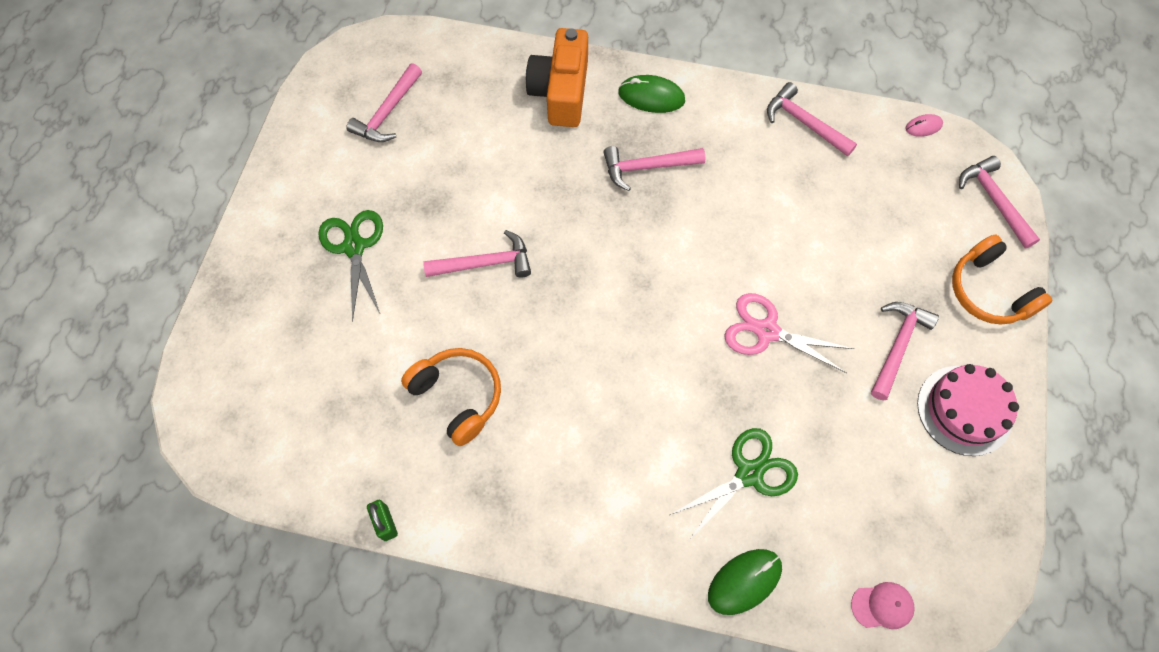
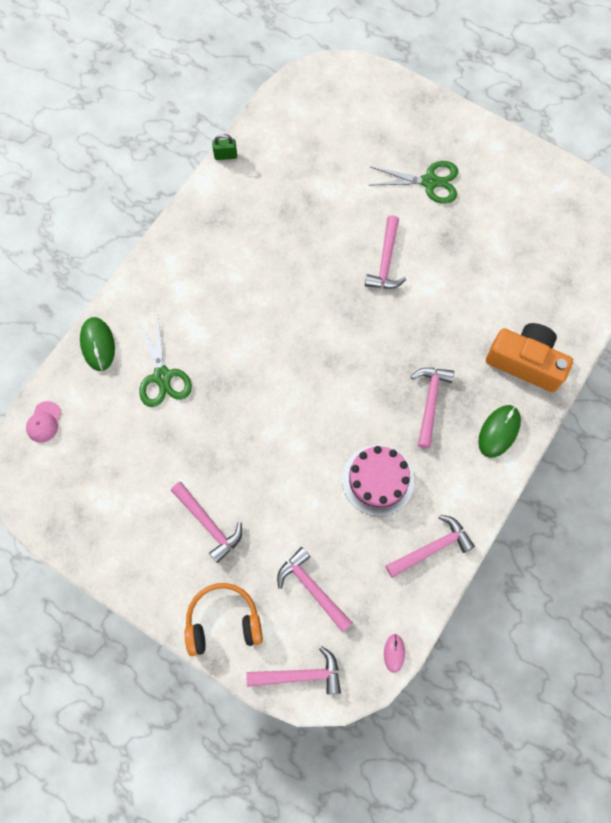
camera: 110 degrees right, 5 degrees up
pink hammer [346,63,422,142] -> pink hammer moved to [277,547,353,632]
orange headphones [401,348,501,446] -> none
pink scissors [724,293,854,374] -> none
pink cake [917,364,1019,456] -> pink cake moved to [342,445,414,516]

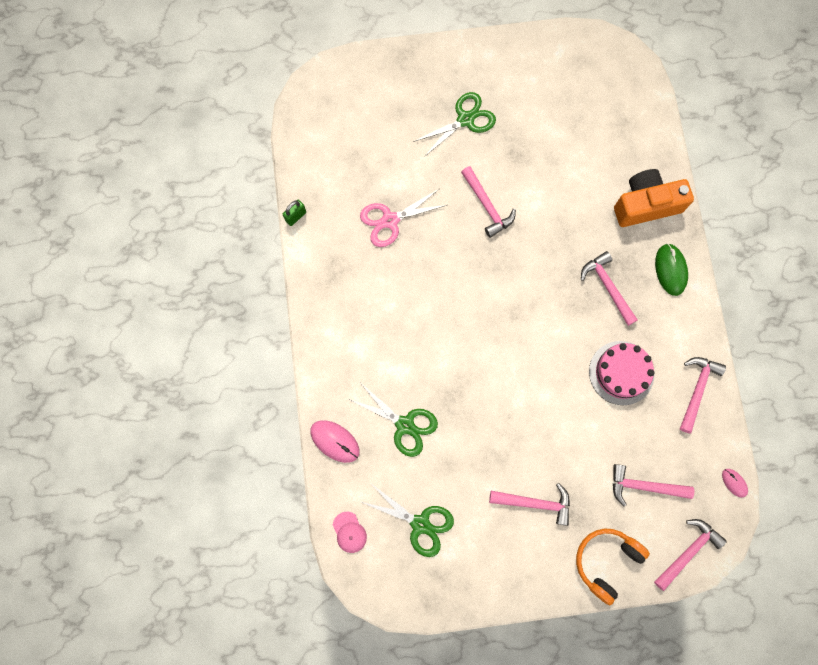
camera: 40 degrees left, 5 degrees up
green mouse [80,317,115,371] -> pink mouse [310,420,359,463]
none -> pink scissors [360,189,447,247]
none -> green scissors [362,485,454,557]

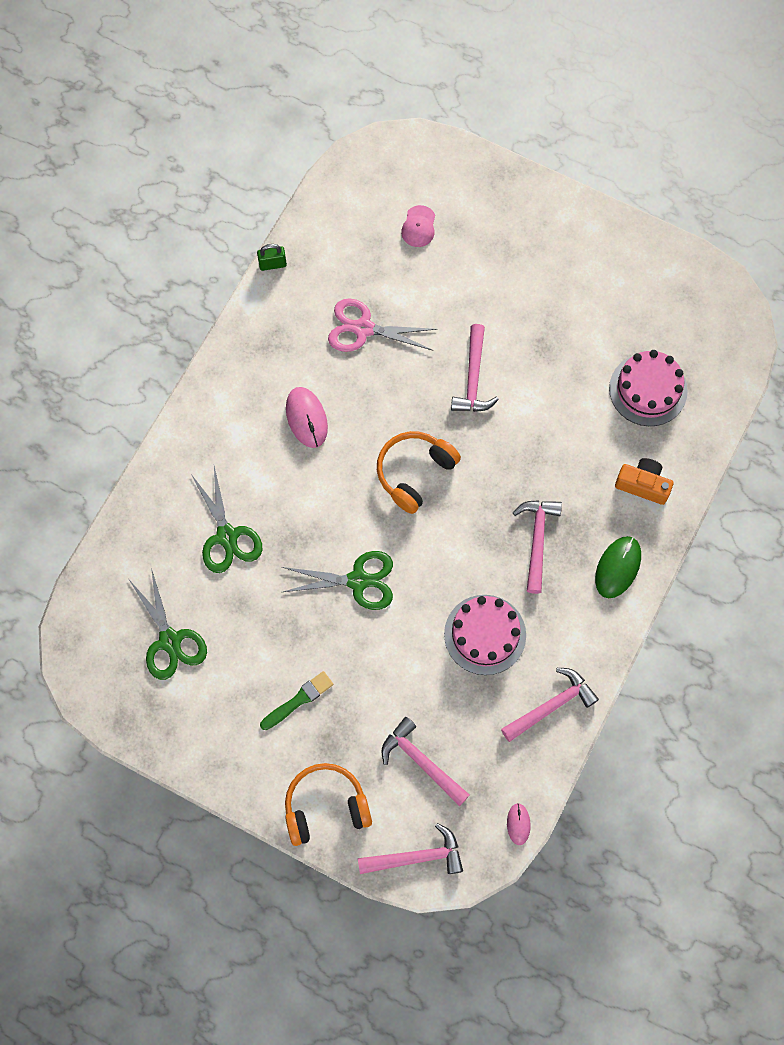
camera: 35 degrees right, 5 degrees down
pink mouse [310,420,359,463] -> pink mouse moved to [286,387,328,448]
pink cap [333,512,367,553] -> pink cap moved to [401,205,435,247]
green scissors [413,92,496,157] -> green scissors moved to [282,551,393,610]
pink hammer [489,483,570,526] -> green brush [260,671,333,730]
orange camera [614,169,694,227] -> orange camera [615,458,673,505], size x0.61
none -> orange headphones [377,431,461,514]
none -> pink cake [609,350,688,426]

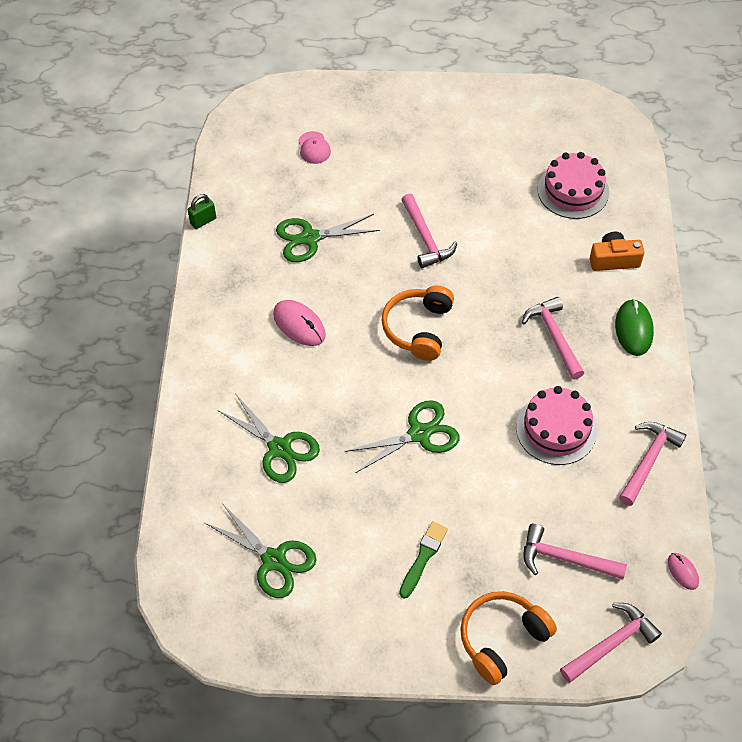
camera: 25 degrees left, 15 degrees down
pink scissors [328,298,437,352] -> green scissors [276,214,380,262]

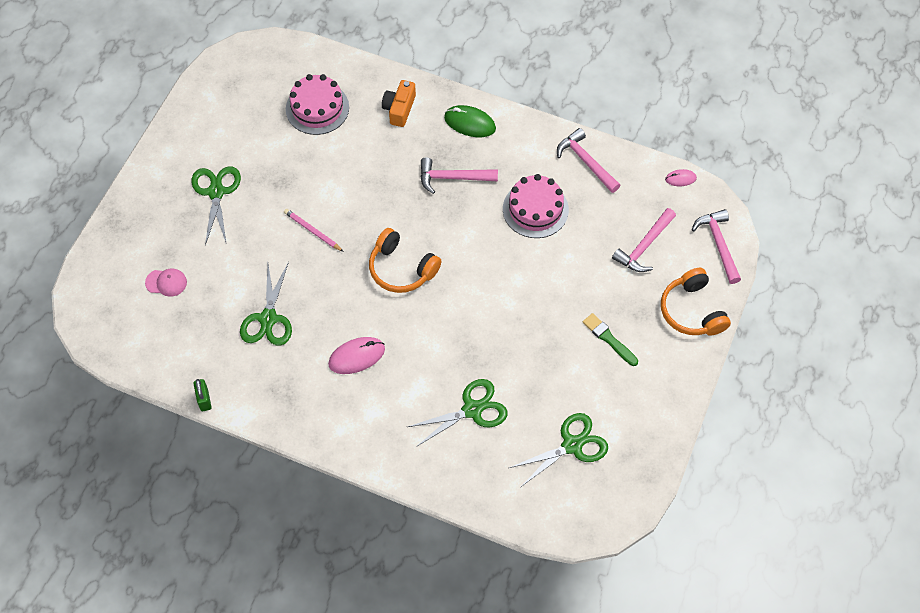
camera: 70 degrees left, 5 degrees up
green scissors [345,400,459,473] -> green scissors moved to [191,166,241,245]
pink hammer [401,193,457,268] -> pink pencil [284,209,344,252]

